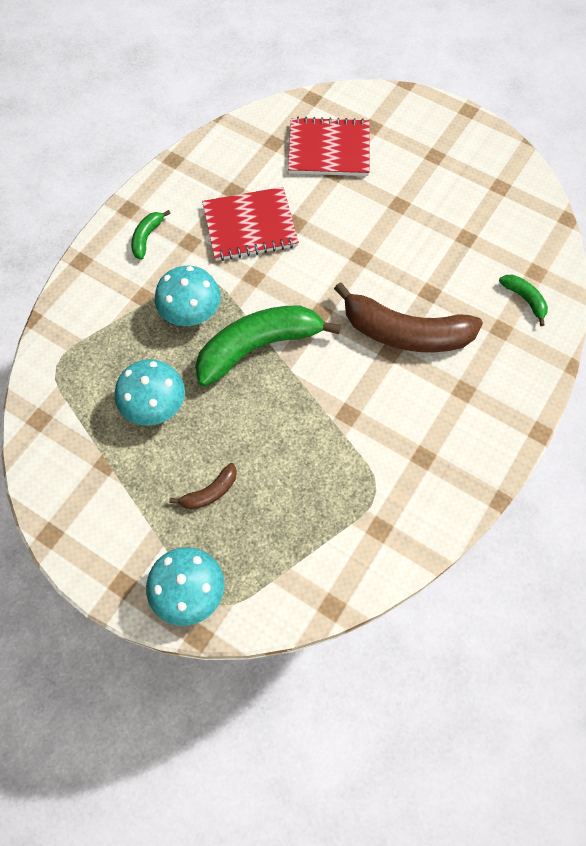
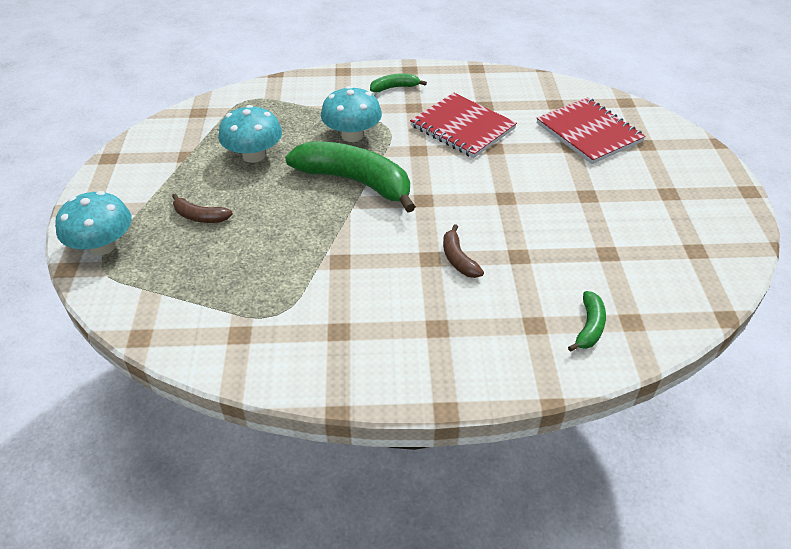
camera: 55 degrees right, 20 degrees down
brown banana [334,282,483,352] -> brown banana [443,224,484,278], size x0.45

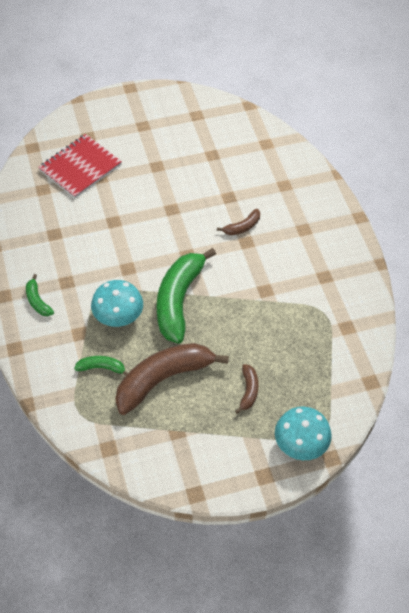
camera: 105 degrees left, 10 degrees up
turquoise mushroom [218,105,282,163] -> brown banana [115,343,229,415]
red notebook [410,93,517,158] -> none
green banana [568,291,606,352] -> green banana moved to [74,356,128,376]

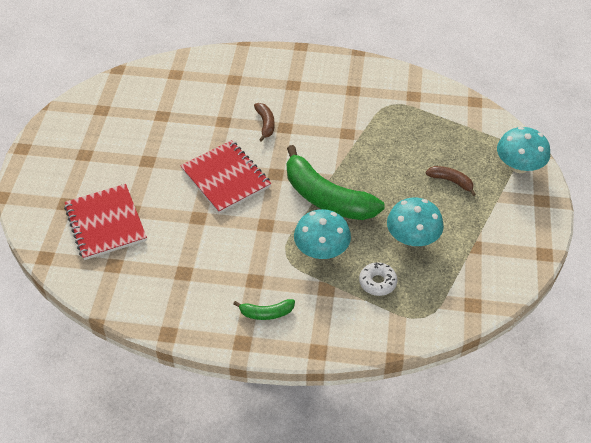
camera: 65 degrees left, 5 degrees down
green banana [74,356,128,376] -> white donut [359,262,397,296]
brown banana [115,343,229,415] -> turquoise mushroom [387,198,444,247]
none -> red notebook [180,140,271,214]

